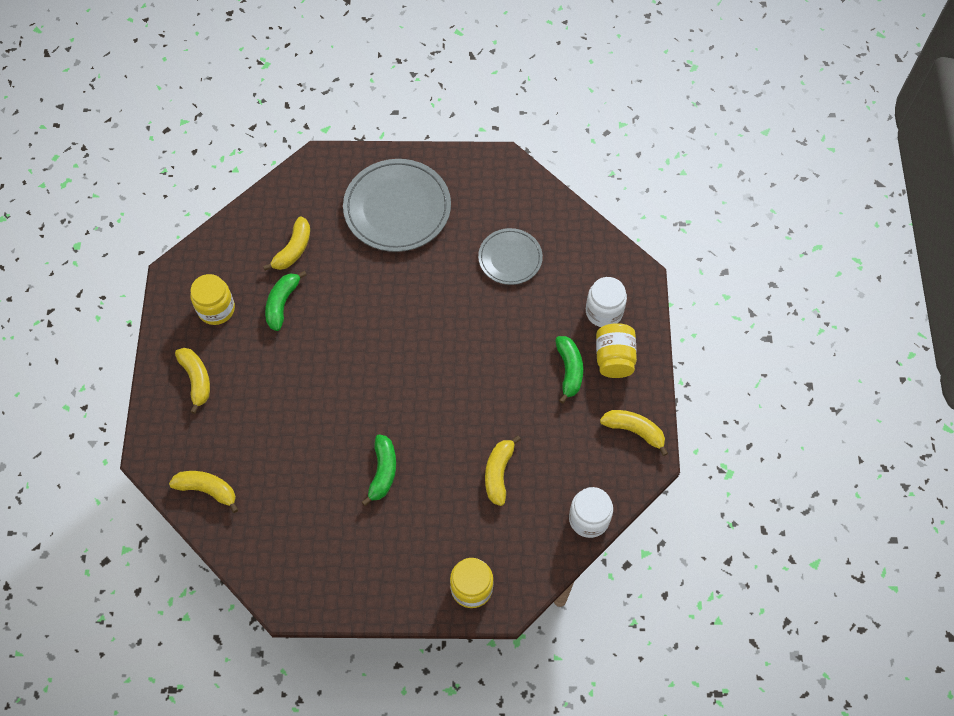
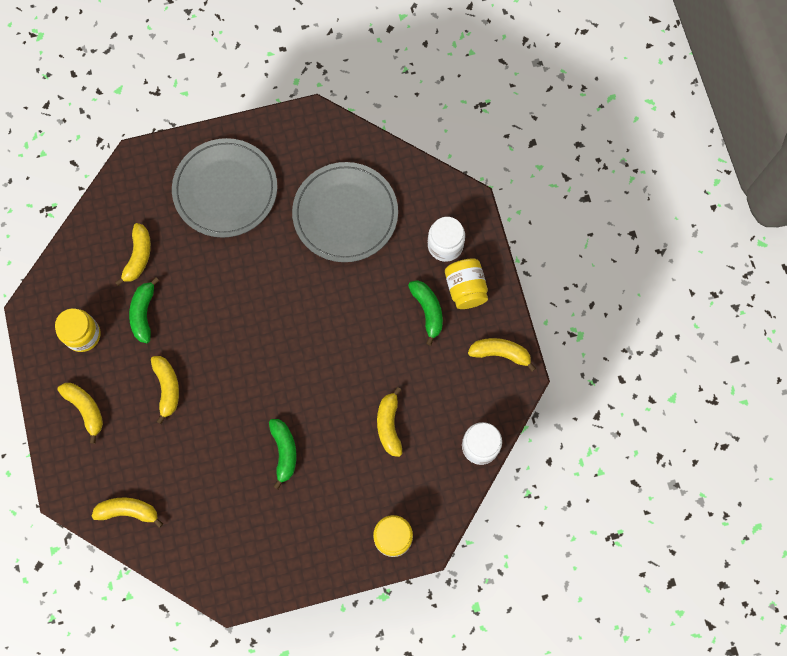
camera: 15 degrees left, 10 degrees up
grey plate [478,228,543,285] -> grey plate [292,162,398,262], size x1.71
none -> yellow banana [151,356,179,424]

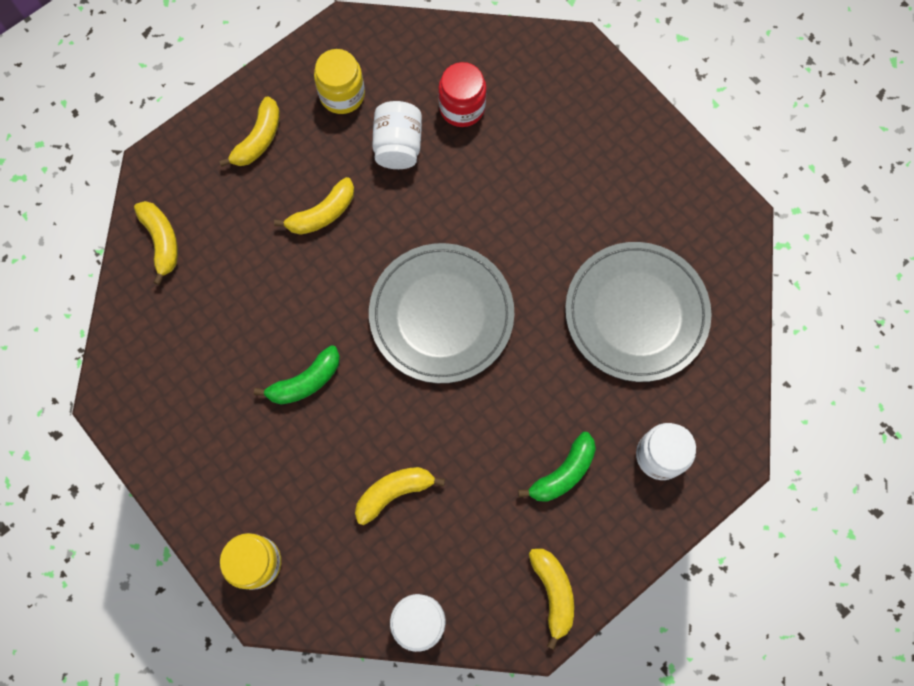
camera: 65 degrees right, 0 degrees up
yellow banana [115,223,151,286] -> red jar [438,62,486,127]
green banana [129,277,159,343] -> white jar [372,101,422,169]
grey plate [172,138,277,238] -> grey plate moved to [369,243,514,383]
yellow jar [445,258,488,309] -> none

